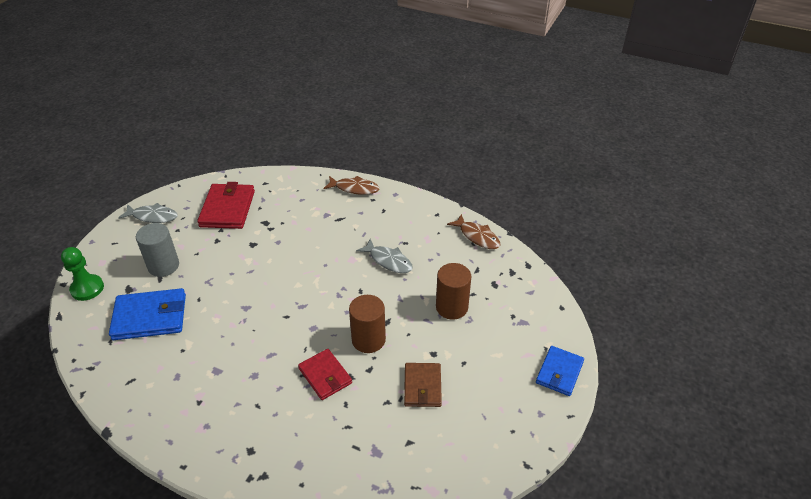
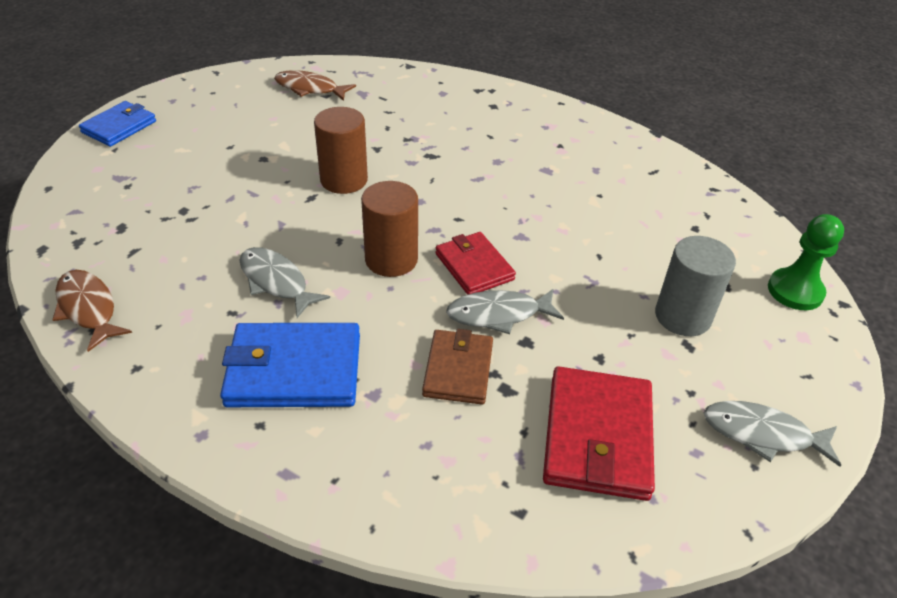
camera: 175 degrees left, 0 degrees up
blue wallet [109,288,186,340] -> blue wallet moved to [220,323,360,407]
red wallet [298,349,352,400] -> red wallet moved to [435,232,516,295]
brown fish [323,176,379,195] -> brown fish moved to [274,70,356,101]
brown wallet [404,363,442,407] -> brown wallet moved to [422,329,493,405]
brown cylinder [436,263,471,319] -> brown cylinder moved to [361,181,418,277]
none -> grey fish [446,289,564,334]

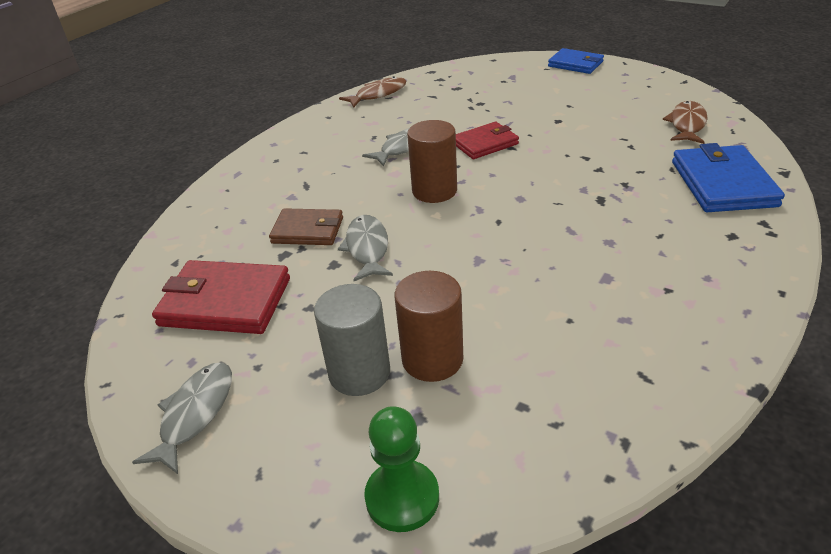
camera: 95 degrees right, 5 degrees down
blue wallet [220,323,360,407] -> blue wallet moved to [672,143,785,212]
brown cylinder [314,107,368,194] -> brown cylinder moved to [394,271,463,382]
red wallet [435,232,516,295] -> red wallet moved to [456,122,519,159]

